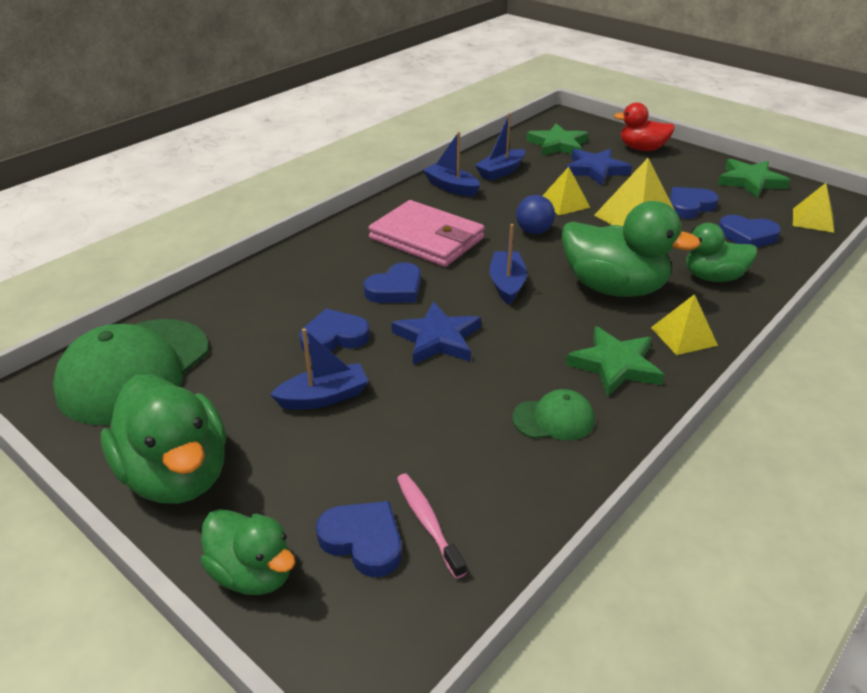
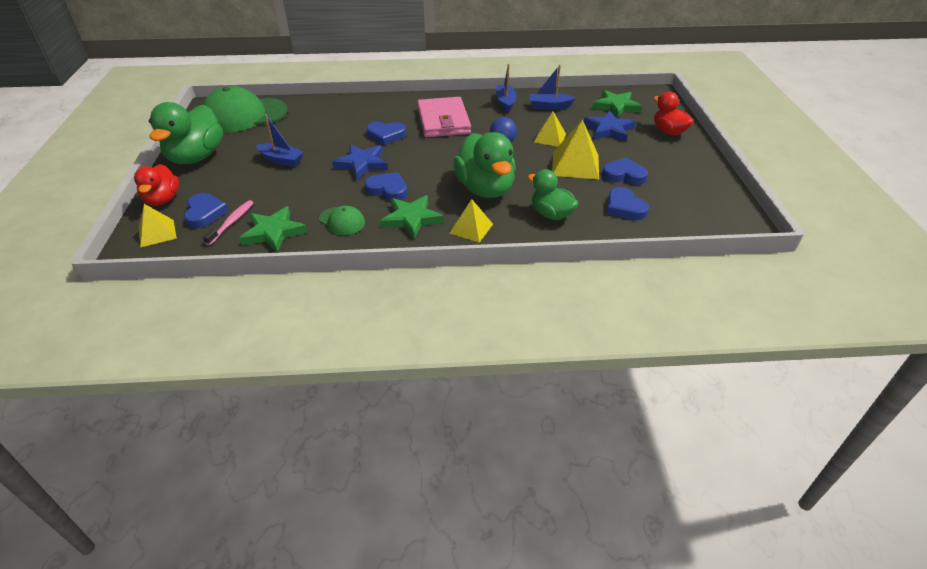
camera: 45 degrees right, 5 degrees up
green duck [201,509,295,595] -> red duck [134,164,179,206]
blue heart [299,309,370,354] -> blue heart moved to [365,172,407,201]
blue boat [489,224,527,305] -> none
green star [718,159,790,198] -> green star moved to [239,206,307,253]
yellow pyramid [793,183,834,233] -> yellow pyramid moved to [139,204,177,248]

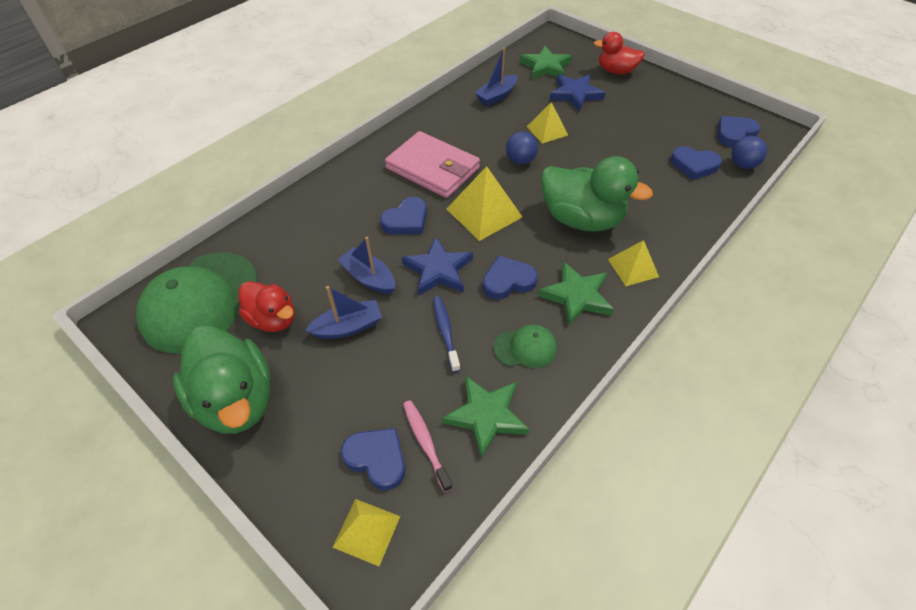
camera: 45 degrees left, 10 degrees up
red duck [134,164,179,206] -> red duck moved to [239,281,295,332]
blue boat [495,64,517,113] -> blue boat moved to [338,237,395,294]
green duck [528,169,578,220] -> none
yellow pyramid [552,120,599,180] -> yellow pyramid moved to [447,166,522,241]
blue heart [602,158,648,185] -> blue heart moved to [718,116,760,147]
none -> blue toothbrush [433,296,460,372]
none -> blue ball [731,136,767,169]

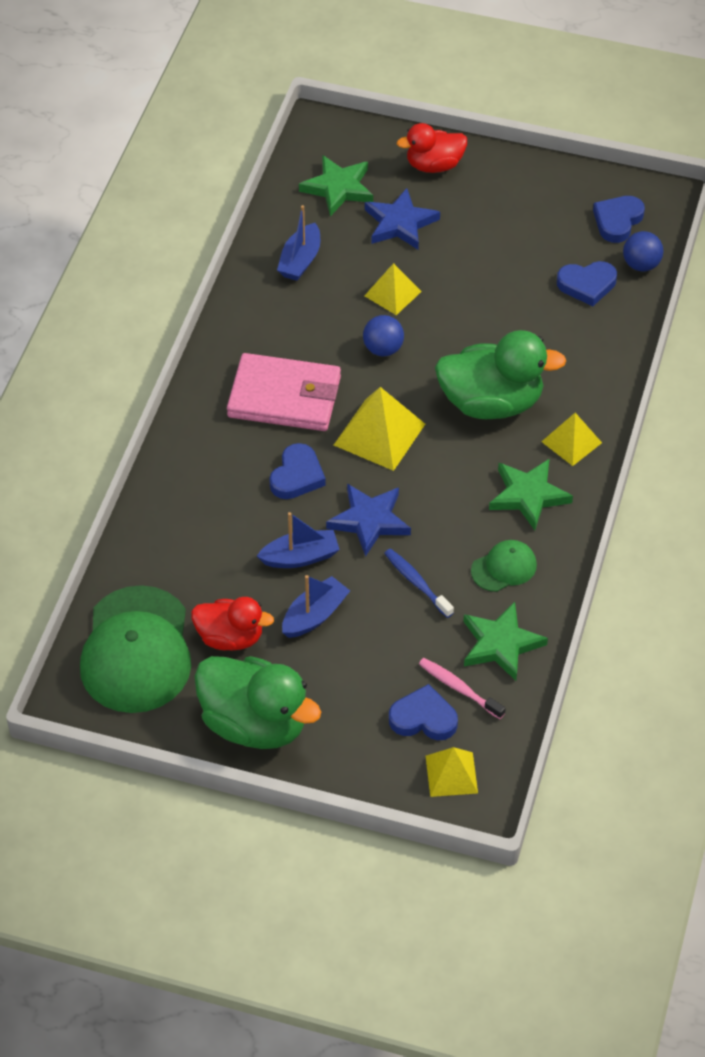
camera: 25 degrees left, 0 degrees up
blue boat [338,237,395,294] -> blue boat turned 150 degrees clockwise [257,512,340,568]
blue heart [482,256,538,300] -> none

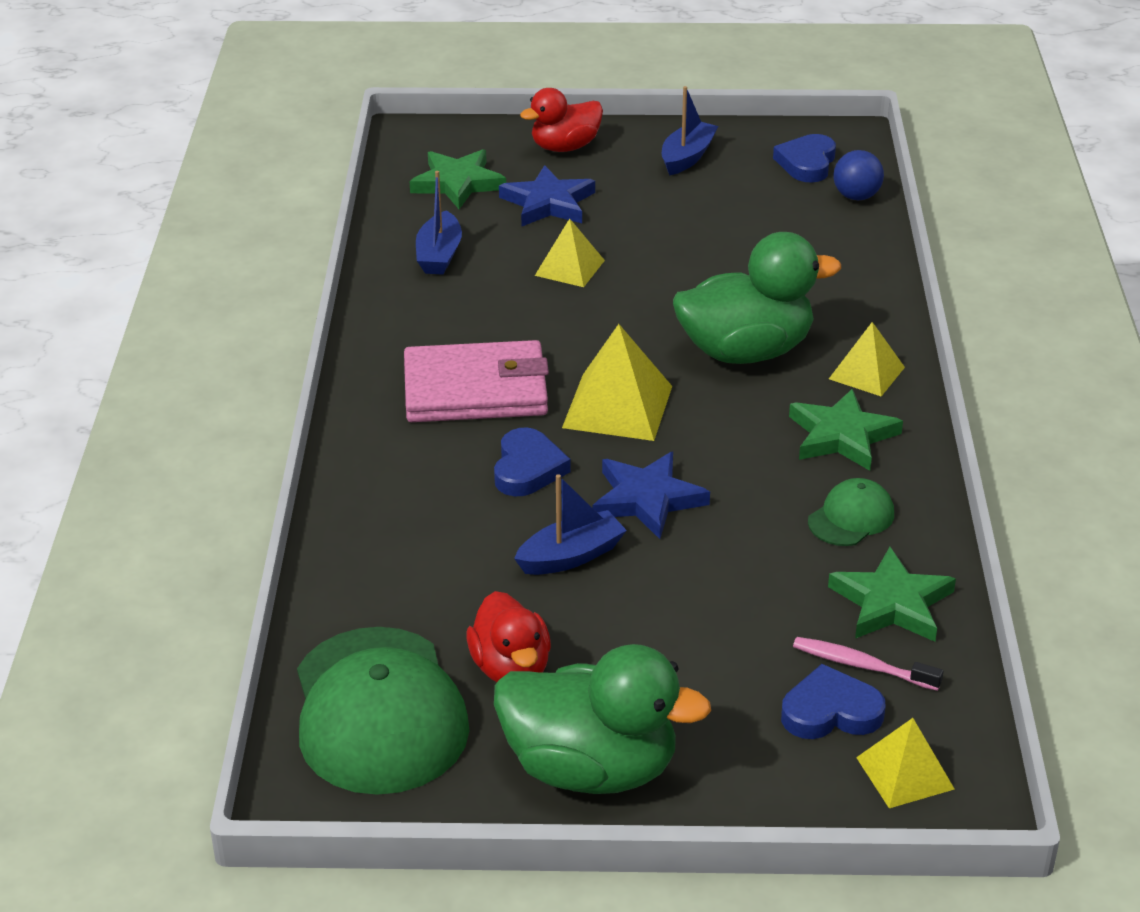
camera: 15 degrees left, 15 degrees down
red duck [191,597,274,650] -> red duck turned 75 degrees clockwise [466,591,551,682]
blue boat [282,575,350,638] -> blue boat moved to [662,86,718,175]
blue ball [363,315,404,356] -> none
blue toothbrush [384,549,454,618] -> none
blue heart [557,261,617,306] -> none

